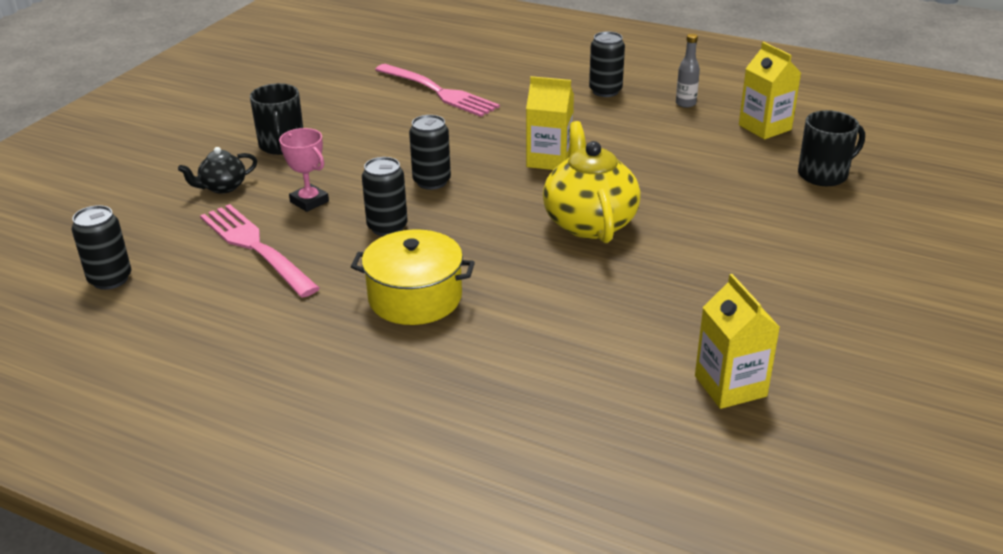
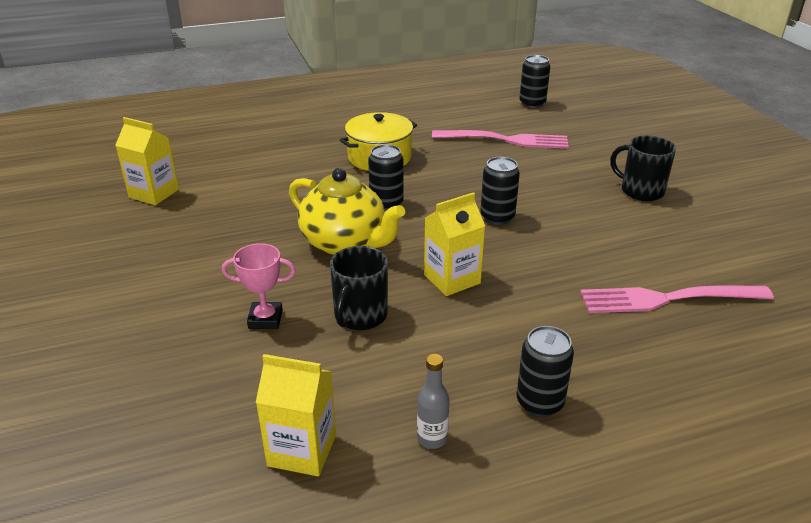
camera: 135 degrees right, 0 degrees up
black teapot [178,147,257,194] -> none
pink trophy [279,128,329,212] -> pink trophy moved to [222,243,296,329]
black can [362,157,408,236] -> black can moved to [368,144,404,211]
black mug [798,110,865,186] -> black mug moved to [330,246,388,330]

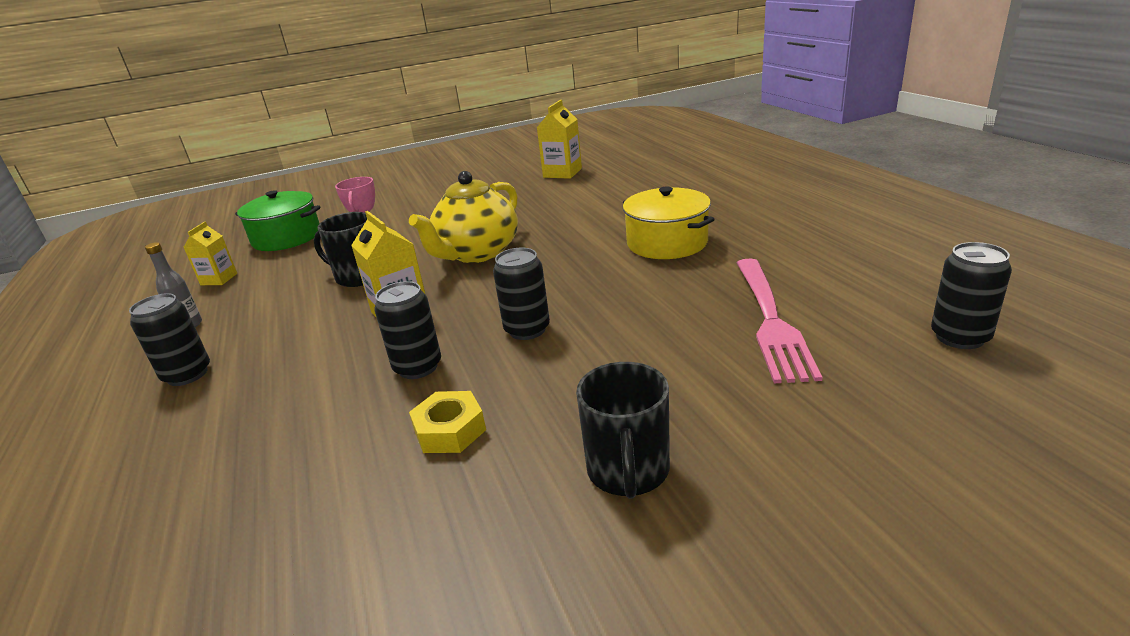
camera: 90 degrees right, 5 degrees down
yellow carton [256,354,336,476] -> yellow carton [184,221,237,285], size x0.66
black can [368,144,404,211] -> black can moved to [374,281,441,379]
pink fork [580,286,774,313] -> none
black mug [610,136,676,201] -> black mug turned 150 degrees clockwise [576,362,670,499]
none -> green pot [235,190,320,251]
none -> yellow nut [409,391,486,453]

